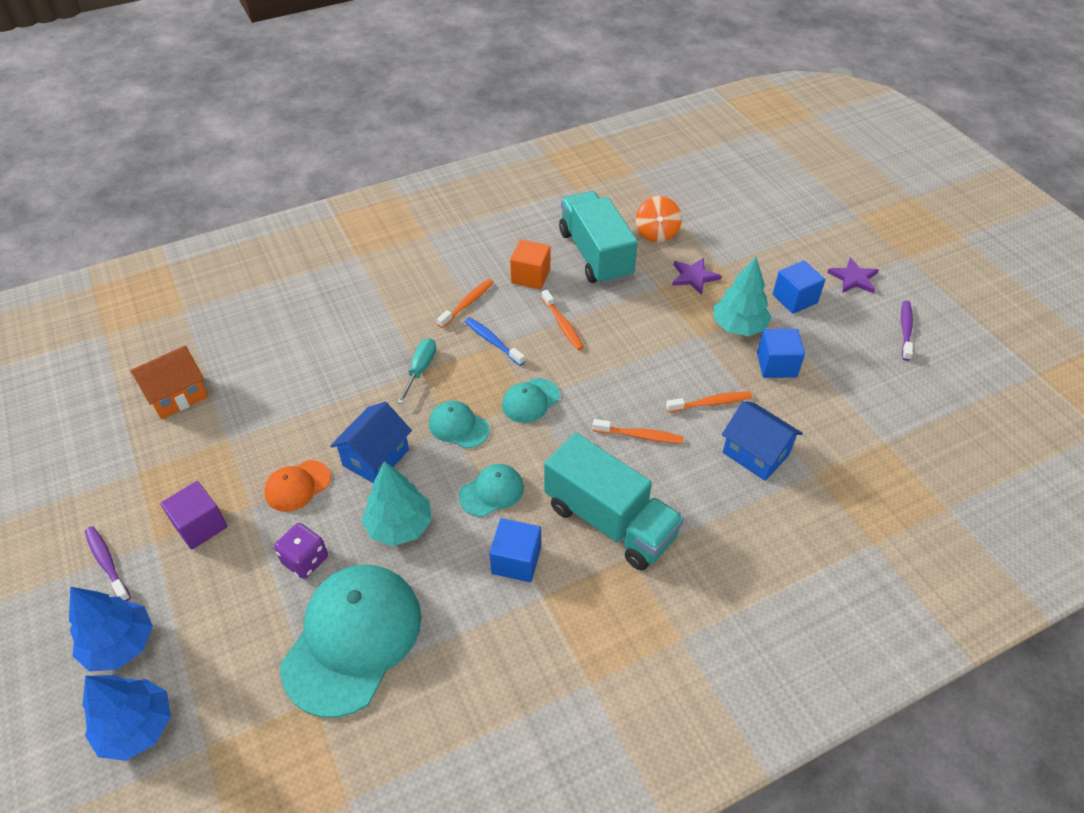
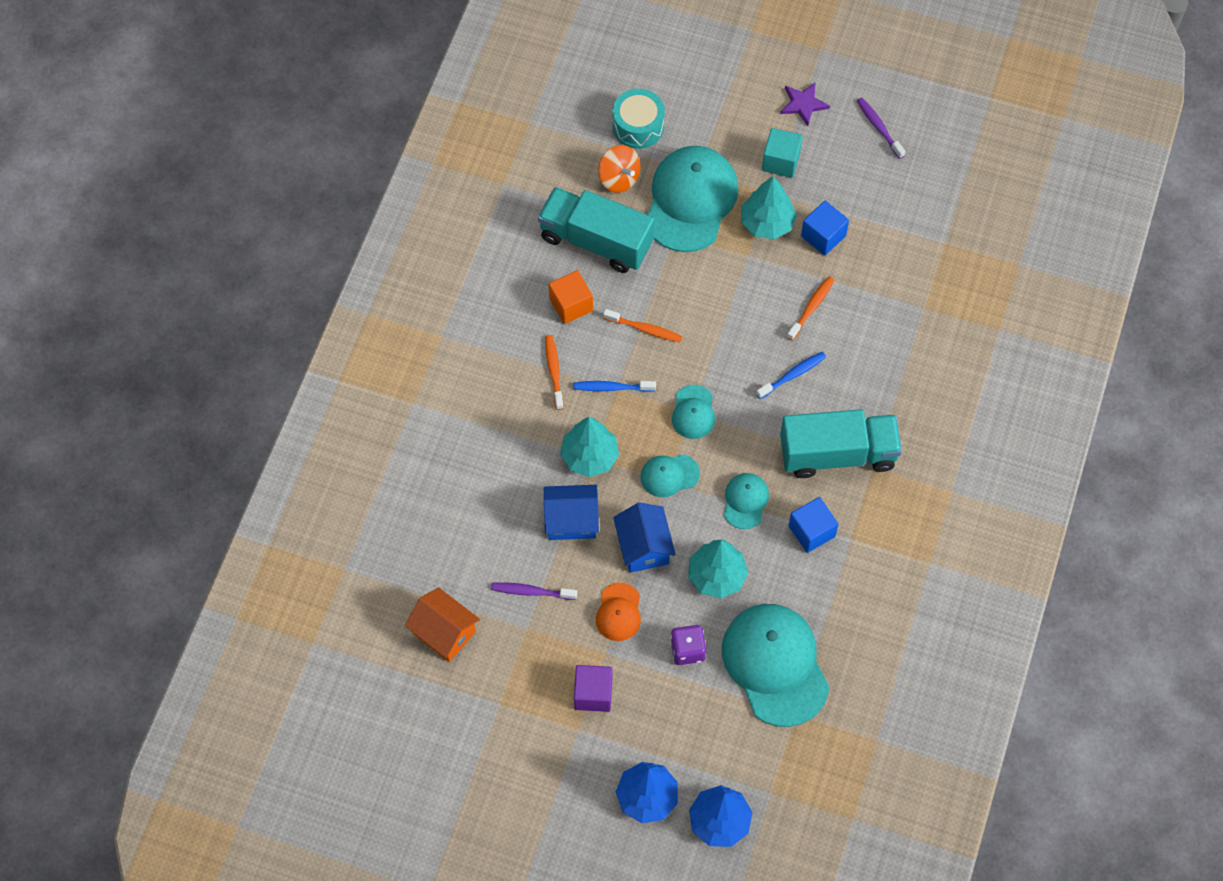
camera: 45 degrees left, 15 degrees up
purple toothbrush [85,526,131,601] -> purple toothbrush moved to [491,582,577,600]
orange house [130,345,208,419] -> orange house turned 60 degrees counterclockwise [405,587,480,662]
turquoise screwdriver [397,338,436,404] -> turquoise tree [560,417,619,477]
orange toothbrush [592,419,684,444] -> blue toothbrush [756,352,826,399]
purple star [672,258,721,295] -> turquoise cap [648,146,738,252]
blue house [722,401,803,481] -> blue house moved to [544,485,599,540]
blue cube [773,260,826,314] -> turquoise cube [762,128,803,178]
none -> turquoise drum [612,89,665,149]

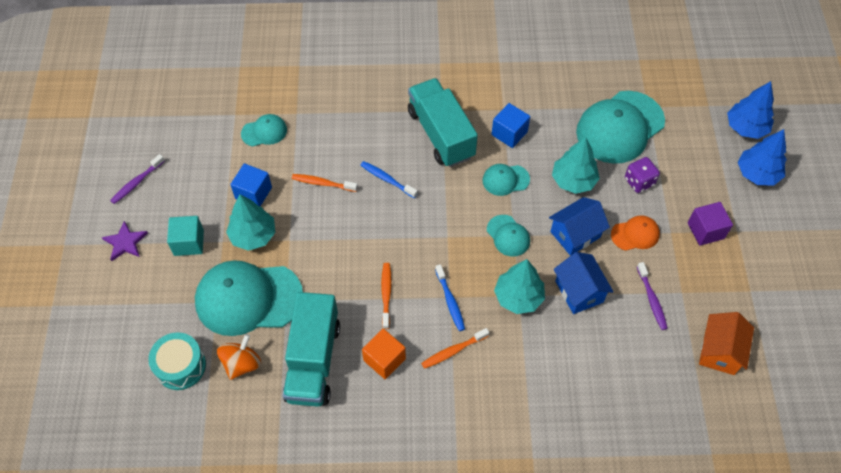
camera: 110 degrees left, 5 degrees down
turquoise cap [672,385,715,439] -> turquoise cap moved to [241,114,287,147]

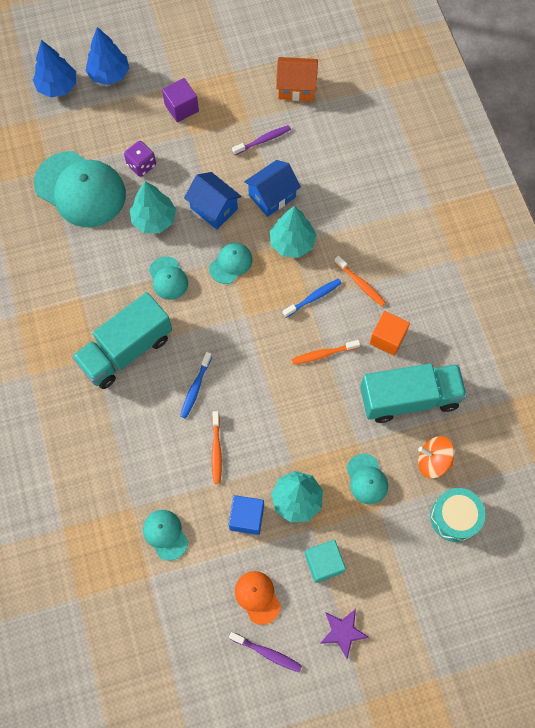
camera: 105 degrees left, 10 degrees up
turquoise cap [195,260,303,336] -> turquoise cap [346,454,388,505], size x0.48
blue cube [491,103,530,148] -> none
orange cap [611,215,660,251] -> orange cap moved to [235,571,281,625]

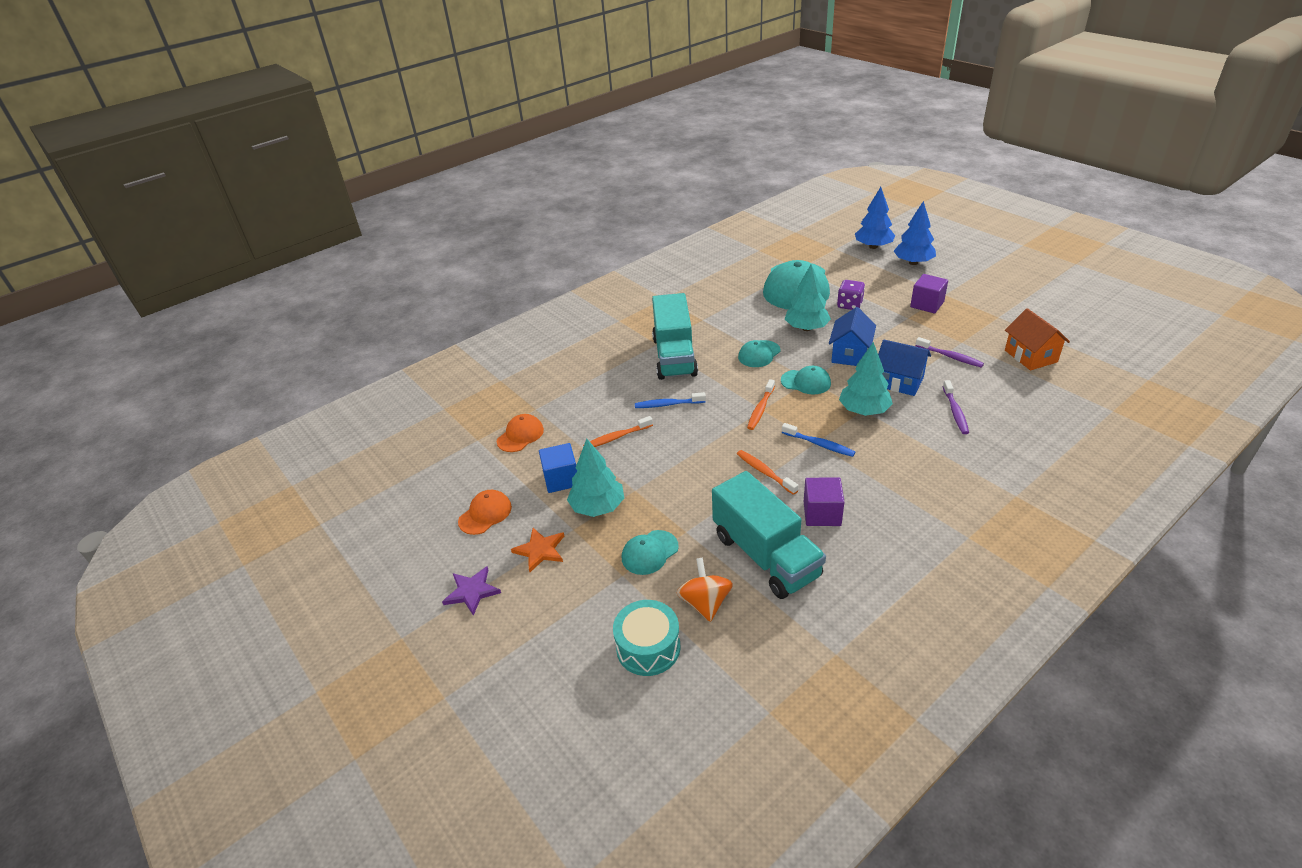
camera: 70 degrees right, 30 degrees down
turquoise truck [72,292,172,389] -> turquoise truck turned 120 degrees counterclockwise [652,293,698,380]
turquoise cap [143,510,188,561] -> orange cap [497,414,544,452]
purple toothbrush [229,632,302,672] -> purple toothbrush moved to [943,380,969,434]
turquoise cube [305,540,346,583] -> orange star [511,528,564,572]
orange toothbrush [334,256,386,306] -> orange toothbrush moved to [747,379,775,430]
orange cube [369,311,410,356] -> purple cube [804,478,844,526]

